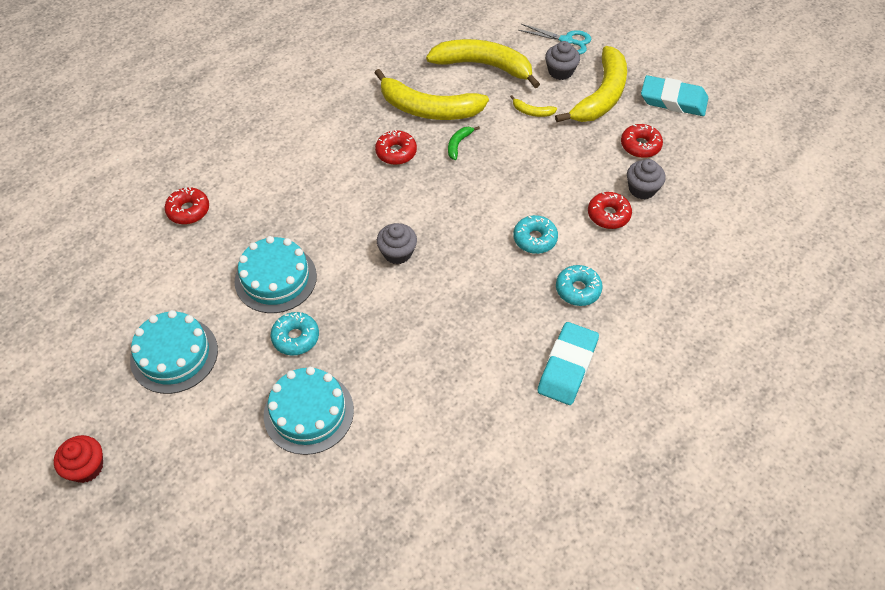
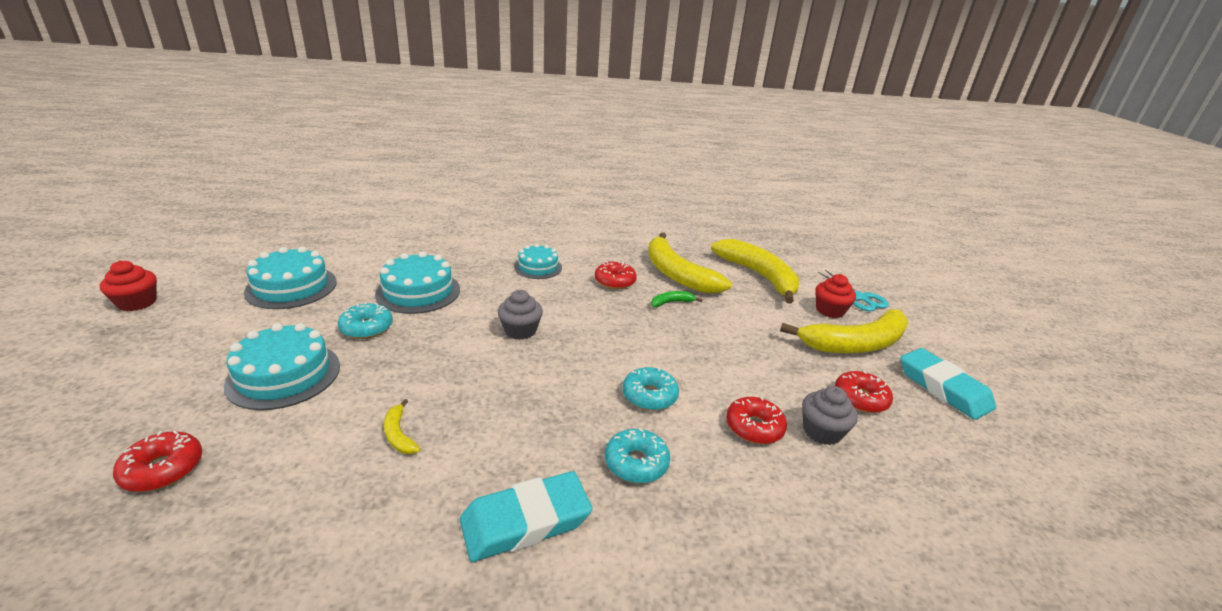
camera: 40 degrees right, 25 degrees down
red donut [165,187,209,224] -> red donut moved to [113,431,202,492]
yellow banana [510,95,557,117] -> yellow banana moved to [384,399,421,454]
grey cupcake [545,41,580,80] -> red cupcake [815,274,856,318]
none -> turquoise cake [514,244,562,279]

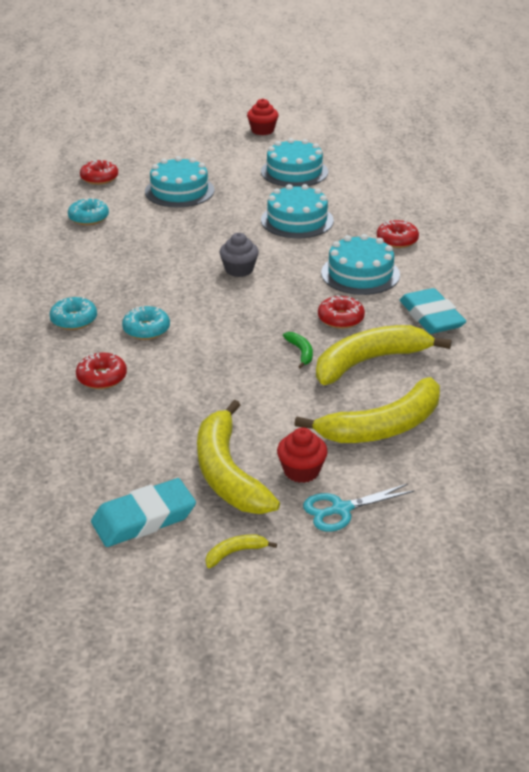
camera: 95 degrees right, 5 degrees up
turquoise donut [338,302,393,339] -> turquoise donut moved to [68,198,109,225]
yellow banana [384,399,421,454] -> yellow banana moved to [206,534,277,568]
turquoise eraser [460,471,592,562] -> turquoise eraser moved to [400,288,466,334]
turquoise cake [514,244,562,279] -> turquoise cake [321,234,400,295], size x1.54
grey cupcake [802,386,858,445] -> none
red donut [835,371,893,413] -> red donut moved to [377,220,419,248]

